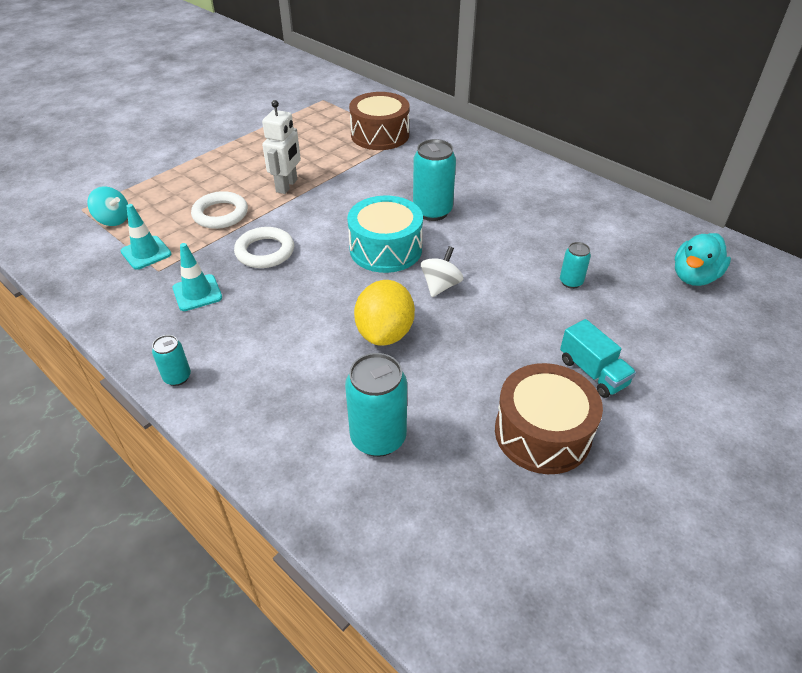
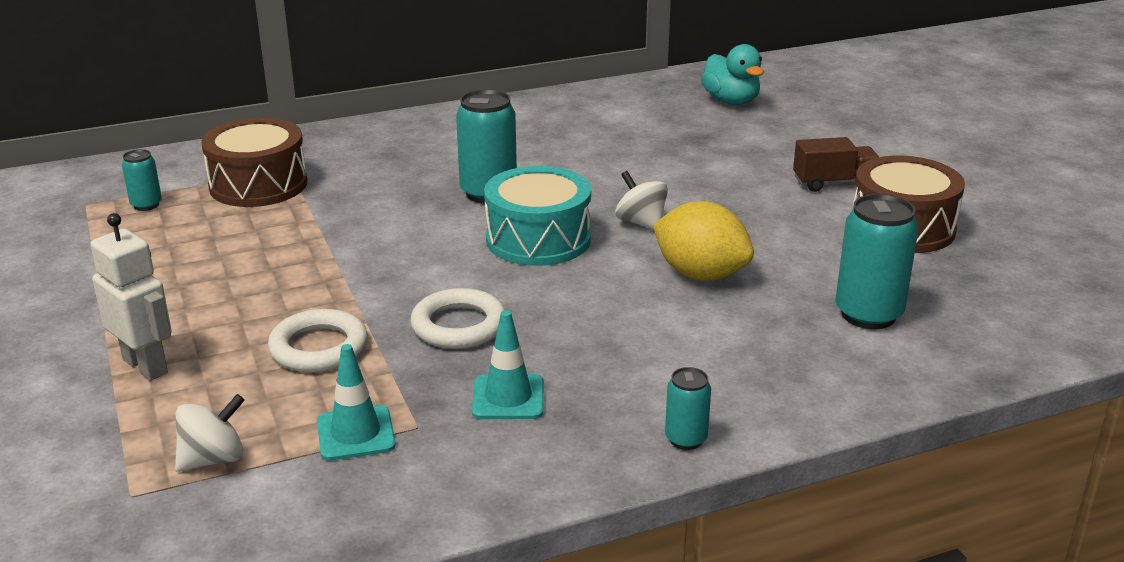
camera: 65 degrees left, 15 degrees down
turquoise spinning top [87,186,128,226] -> white spinning top [175,394,245,472]
white robot [262,100,301,194] -> white robot moved to [90,213,172,381]
turquoise can [560,242,591,289] -> turquoise can moved to [122,149,162,211]
turquoise truck [560,319,636,398] -> brown truck [793,137,879,192]

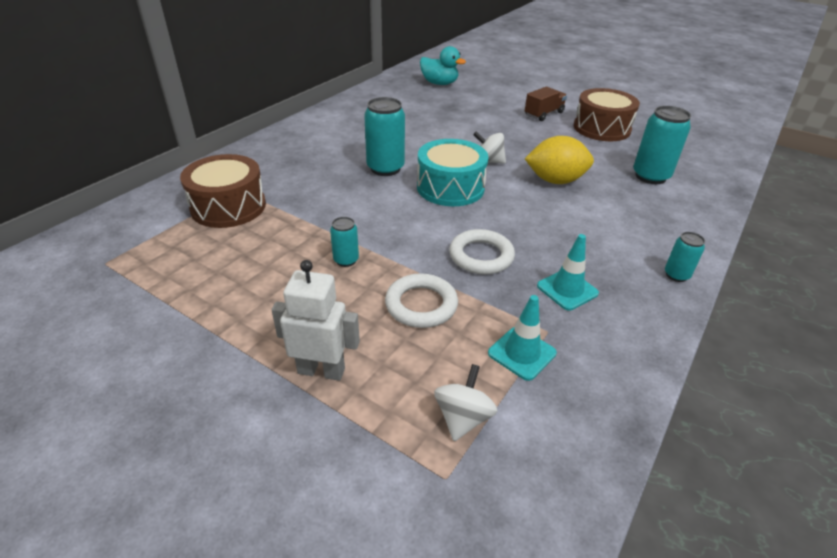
camera: 35 degrees left, 10 degrees up
turquoise can [122,149,162,211] -> turquoise can moved to [330,217,359,267]

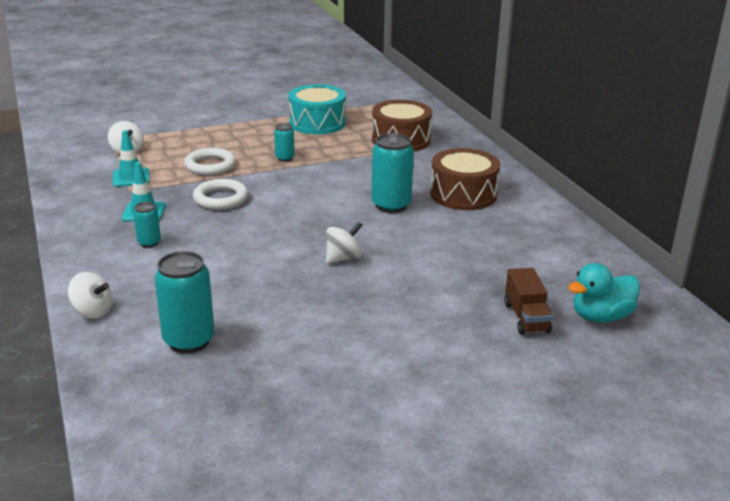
camera: 125 degrees right, 10 degrees down
white robot [272,260,360,381] -> none
turquoise drum [417,139,488,206] -> turquoise drum moved to [288,84,346,134]
brown truck [525,87,567,121] -> brown truck moved to [504,268,553,335]
yellow lemon [525,136,594,184] -> none
brown drum [574,88,640,141] -> brown drum moved to [430,148,500,210]
turquoise can [665,232,705,282] -> turquoise can moved to [133,202,161,248]
none -> white spinning top [68,272,112,319]

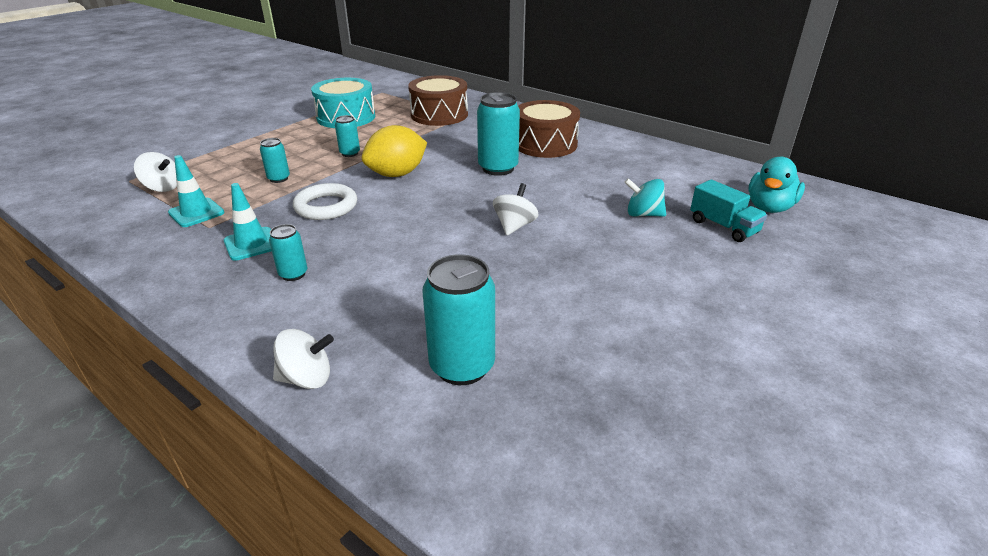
camera: 30 degrees left, 5 degrees up
white ring [184,148,236,176] -> turquoise can [260,138,290,183]
brown truck [504,268,553,335] -> turquoise truck [690,180,767,242]
none -> yellow lemon [362,125,427,177]
none -> turquoise spinning top [624,178,666,217]

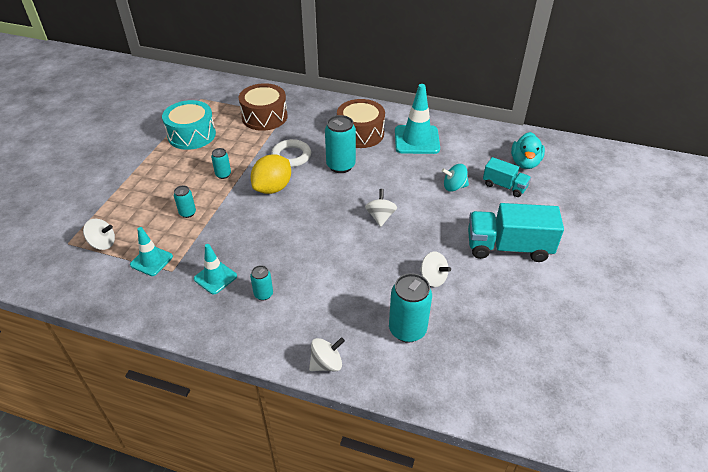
camera: 20 degrees left, 10 degrees up
white ring [293,183,357,220] -> white ring moved to [271,139,311,167]
none -> turquoise traffic cone [395,84,440,154]
none -> white spinning top [420,252,451,287]
none -> turquoise truck [468,203,564,262]

